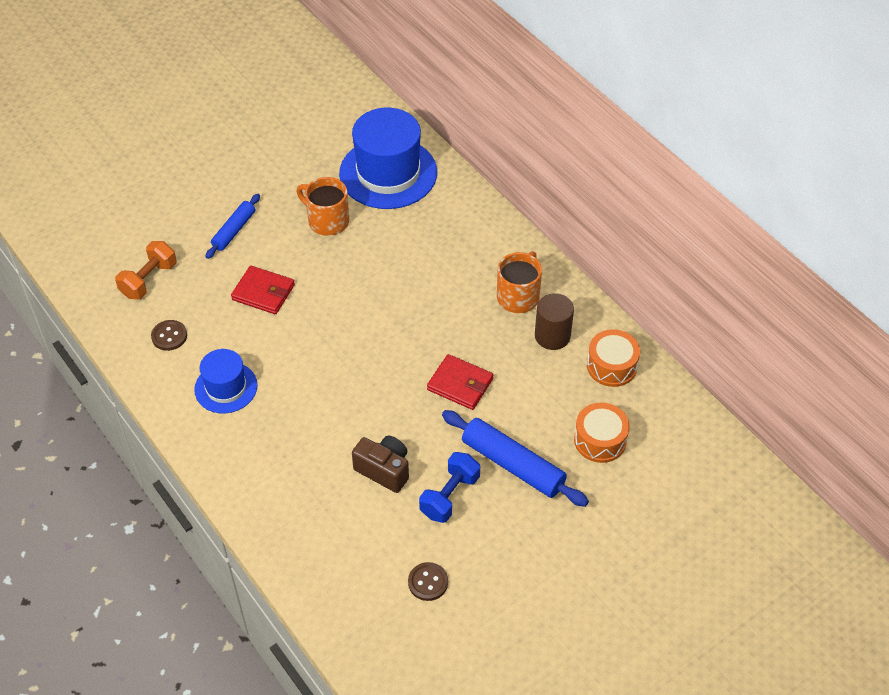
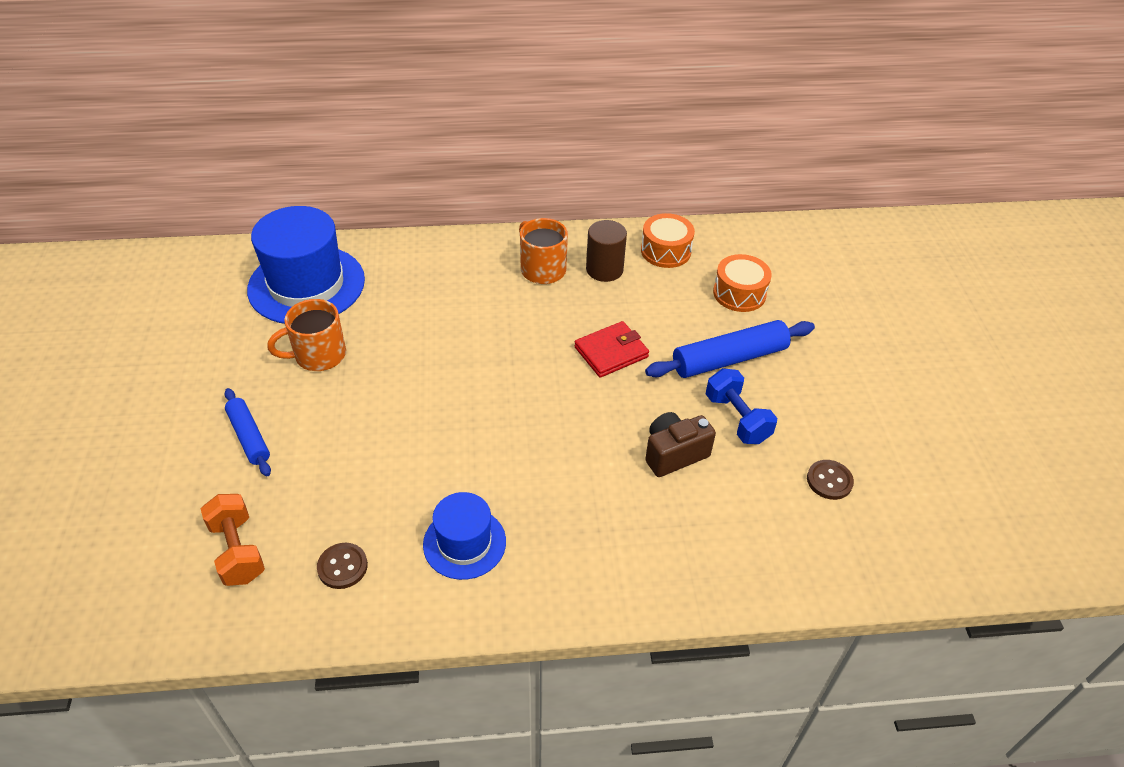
camera: 60 degrees left, 5 degrees down
red wallet [231,266,295,314] -> none

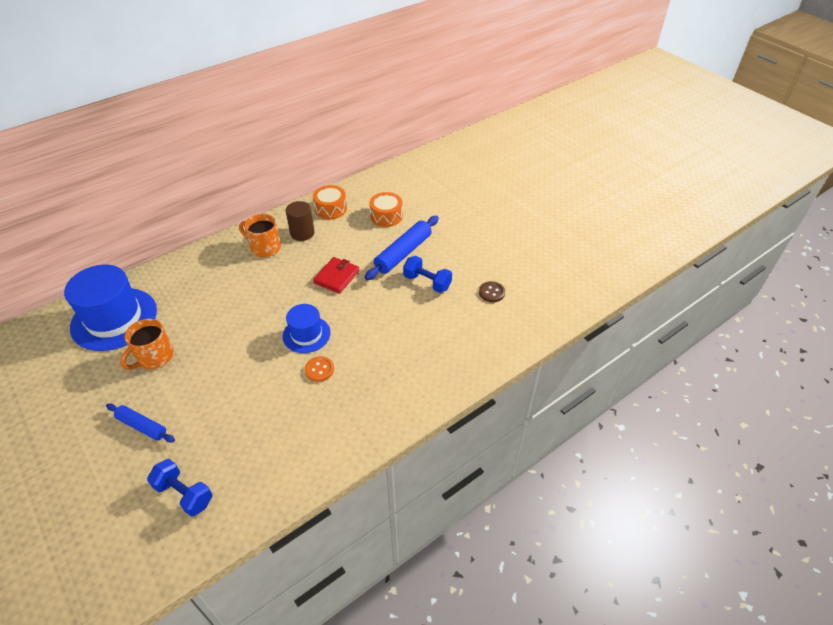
camera: 30 degrees left, 0 degrees up
orange dumbbell [201,494,265,586] -> blue dumbbell [147,459,212,517]
brown button [317,543,368,589] -> none
blue hat [423,492,506,580] -> blue hat moved to [283,304,331,353]
brown camera [645,412,716,477] -> none
none -> orange button [305,356,334,382]

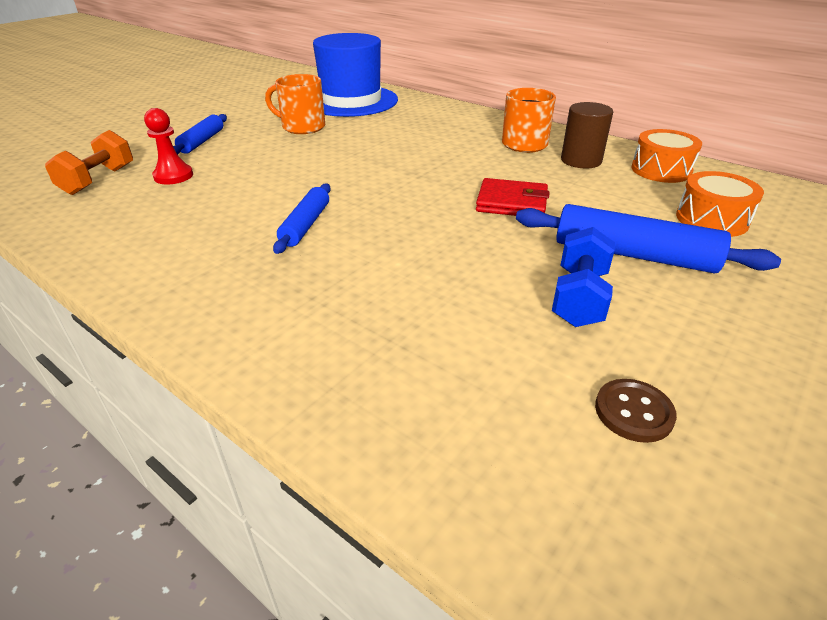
camera: 75 degrees right, 10 degrees down
blue dumbbell [147,459,212,517] -> orange dumbbell [45,130,133,195]
blue hat [283,304,331,353] -> none
orange button [305,356,334,382] -> blue rolling pin [273,184,331,254]
none -> red pawn [144,108,193,184]

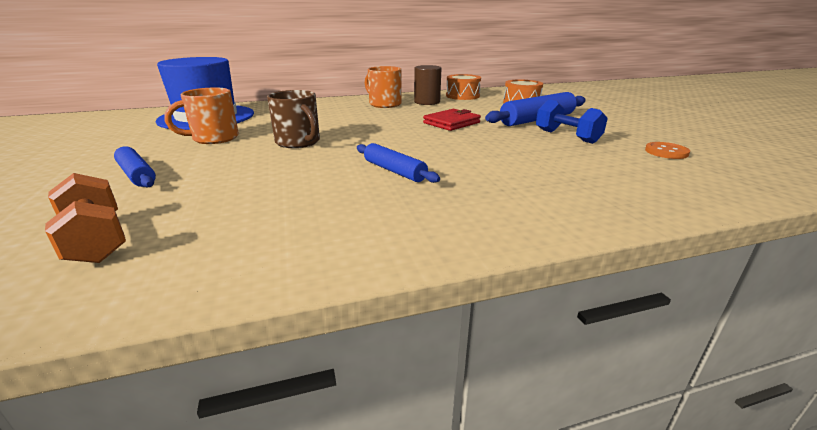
camera: 55 degrees left, 10 degrees down
red pawn [144,108,193,184] -> none
brown button [595,379,677,443] -> orange button [645,142,690,159]
none -> brown mug [267,90,320,148]

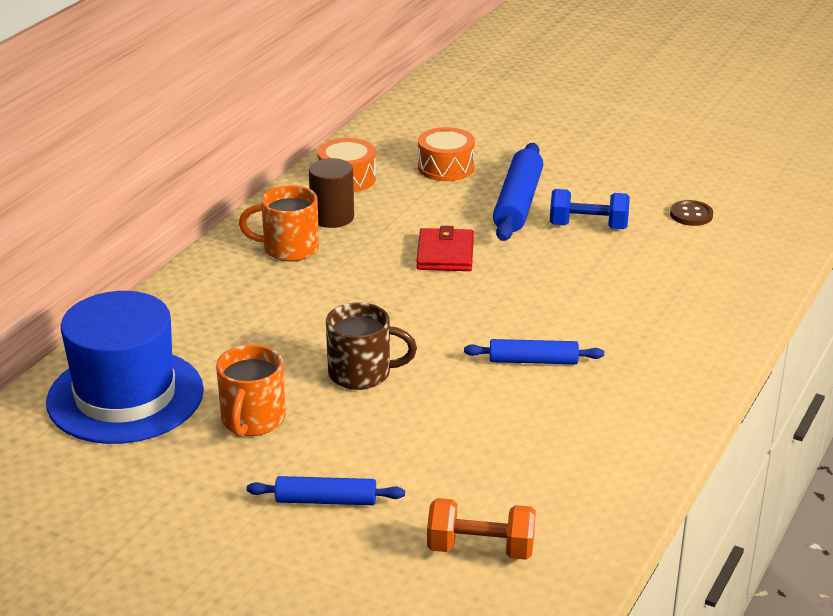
camera: 45 degrees left, 5 degrees up
orange button [645,142,690,159] -> brown button [670,200,713,226]

